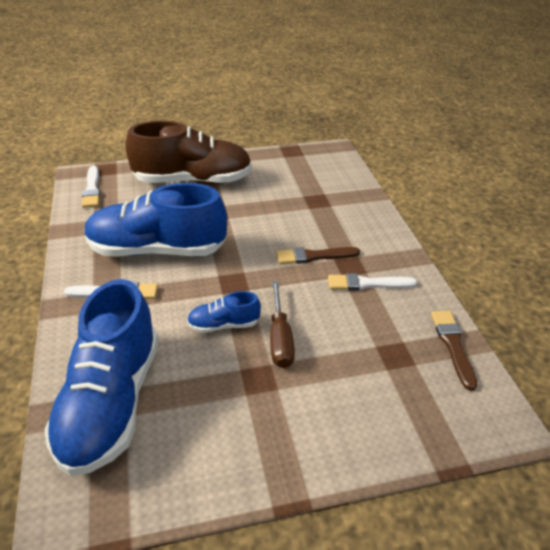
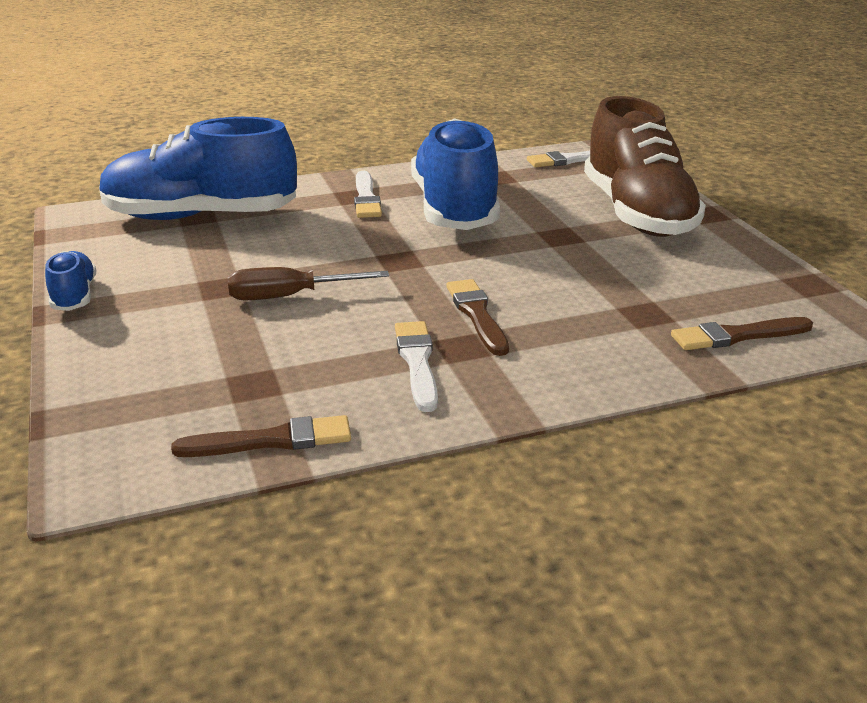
camera: 85 degrees right, 10 degrees down
blue shoe [187,291,261,333] -> blue shoe moved to [45,251,96,311]
none -> brown brush [671,317,813,350]

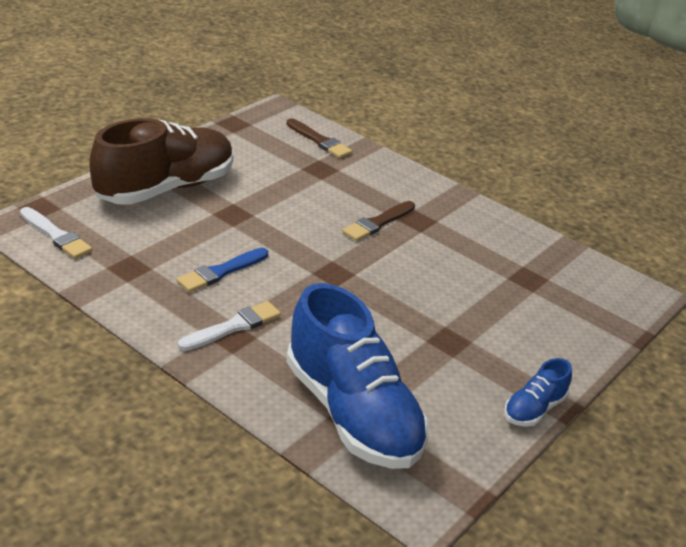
camera: 125 degrees left, 5 degrees up
brown brush [171,415,351,457] -> none
brown screwdriver [228,267,389,301] -> none
white brush [395,321,438,412] -> none
blue shoe [411,118,500,230] -> blue brush [177,248,268,292]

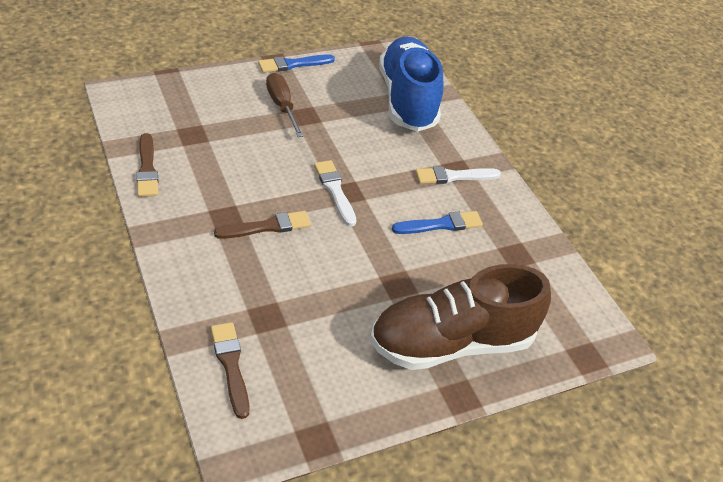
camera: 155 degrees left, 10 degrees up
white brush [20,207,92,259] -> white brush moved to [314,160,356,227]
blue shoe [504,358,572,426] -> blue brush [258,54,335,73]
none -> brown brush [136,133,158,197]
none -> brown screwdriver [266,73,304,137]

